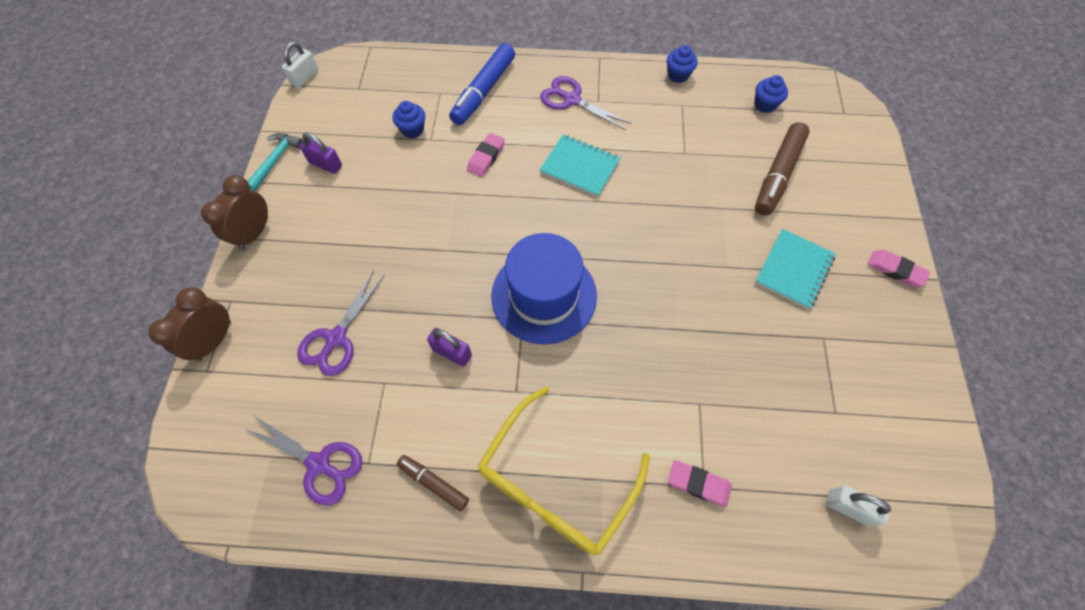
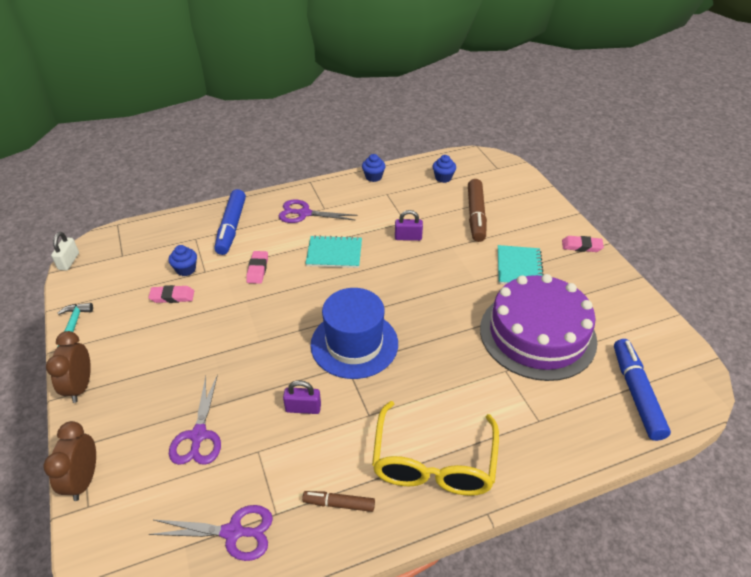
camera: 25 degrees left, 20 degrees down
purple padlock [300,132,342,174] -> purple padlock moved to [395,210,423,241]
pink eraser [668,460,732,507] -> pink eraser moved to [148,285,194,303]
white padlock [826,486,891,526] -> blue marker [614,339,671,441]
none -> purple cake [480,274,597,381]

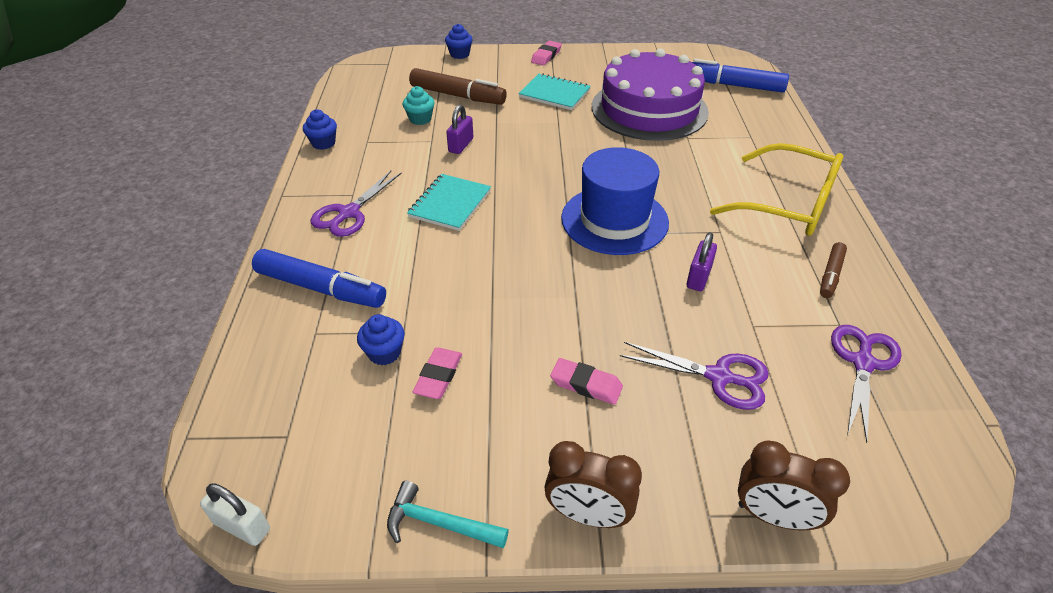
camera: 70 degrees left, 0 degrees up
pink eraser [246,251,268,284] -> pink eraser moved to [550,358,623,405]
blue cupcake [433,155,456,183] -> blue cupcake moved to [445,24,473,59]
none -> turquoise cupcake [403,86,435,125]

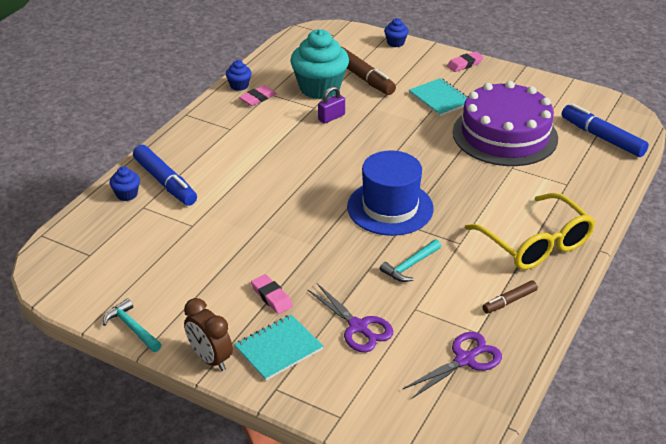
camera: 30 degrees right, 5 degrees down
white padlock [200,483,270,546] -> none
purple scissors [311,171,402,237] -> none
blue cupcake [357,314,405,366] -> blue cupcake moved to [110,166,140,201]
turquoise cupcake [403,86,435,125] -> turquoise cupcake [290,29,349,99], size x2.23
turquoise notebook [407,174,491,231] -> turquoise notebook moved to [234,314,323,381]
pink eraser [413,347,462,399] -> pink eraser moved to [239,85,277,106]
purple padlock [687,232,717,291] -> turquoise hammer [379,239,441,282]
brown clock [738,440,850,530] -> none

